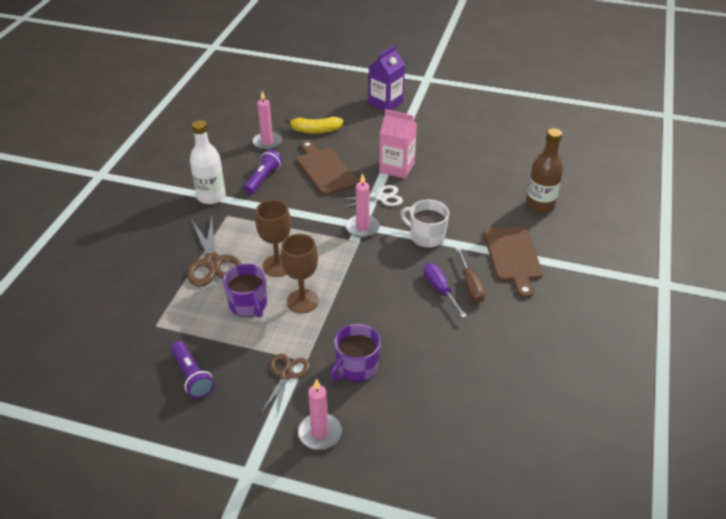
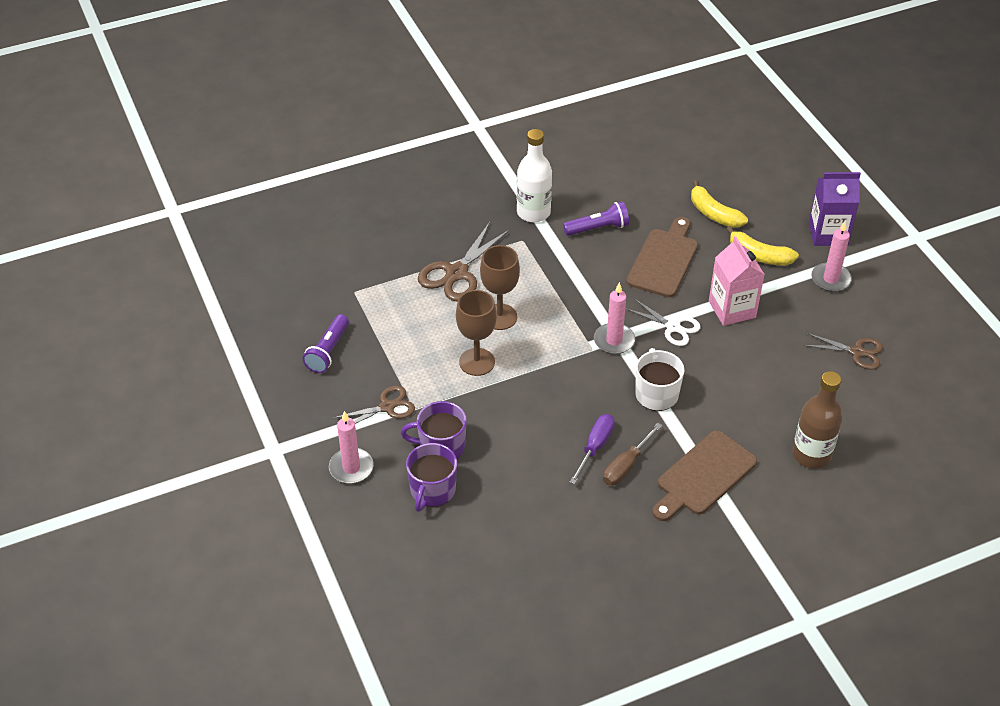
camera: 50 degrees right, 5 degrees up
purple mug [223,264,267,318] -> purple mug moved to [406,443,457,512]
pink candle [252,91,282,151] -> pink candle moved to [811,221,852,292]
none -> yellow banana [726,226,799,265]
none -> brown scissors [803,333,883,369]

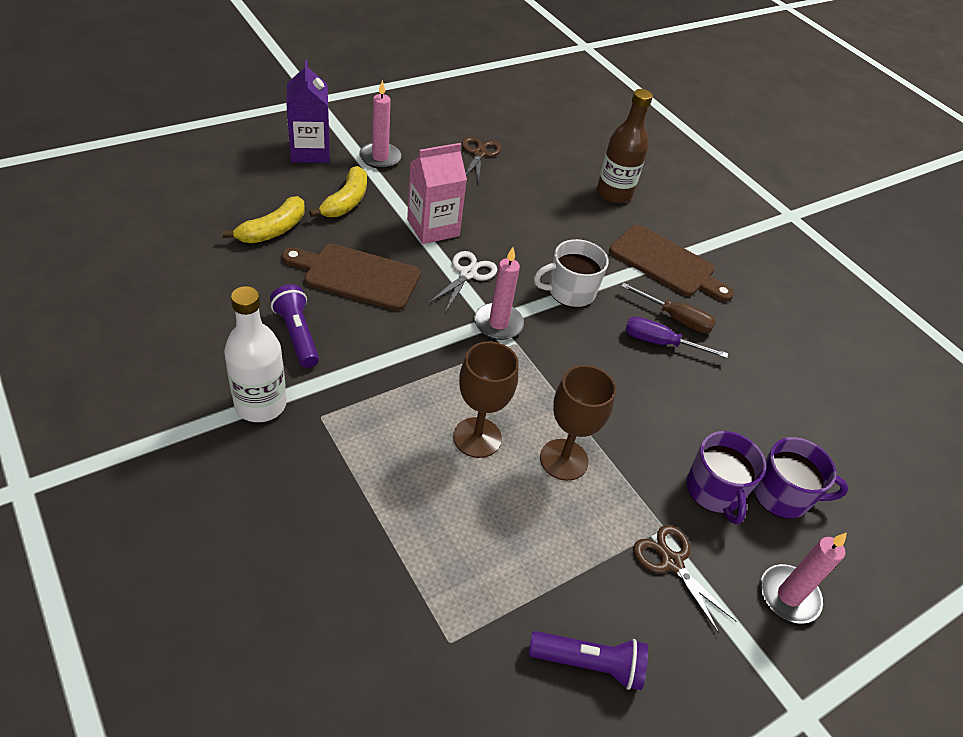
camera: 105 degrees left, 0 degrees up
brown scissors [418,222,510,301] -> none

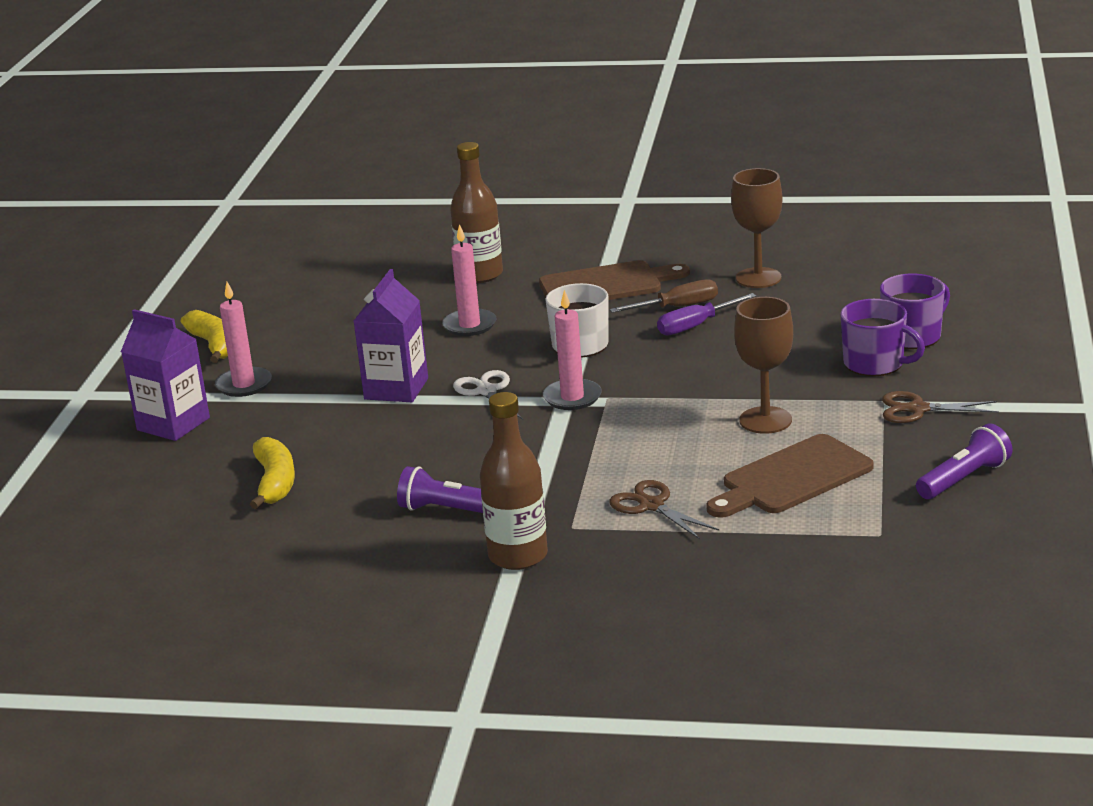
camera: 40 degrees left, 20 degrees down
white bottle [224,286,287,422] -> brown bottle [480,392,548,570]
brown cutting board [282,244,421,311] -> brown cutting board moved to [706,434,874,518]
yellow banana [309,166,367,217] -> yellow banana moved to [181,310,228,363]
pink carton [407,143,467,244] -> purple carton [354,269,428,402]
brown goblet [453,341,519,458] -> brown goblet moved to [731,168,782,288]
brown scissors [462,137,502,183] -> brown scissors moved to [609,480,719,539]
pink candle [761,533,847,624] -> pink candle moved to [442,224,497,336]

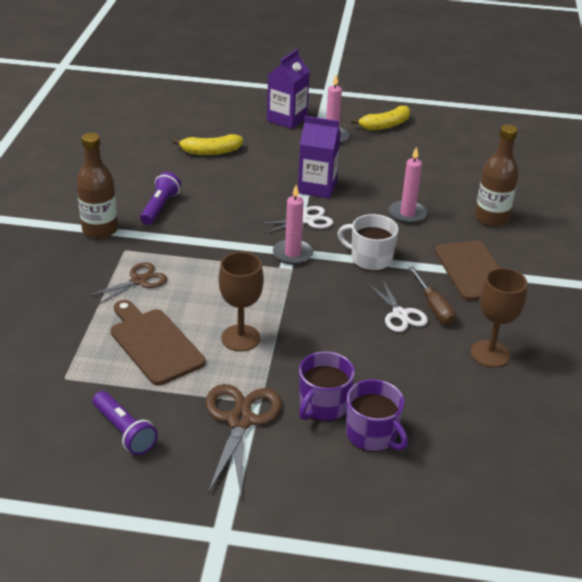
camera: 85 degrees right, 10 degrees up
purple screwdriver [657,293,756,335] -> white scissors [367,279,428,332]
brown scissors [882,391,999,423] -> brown scissors [206,384,282,495], size x1.56

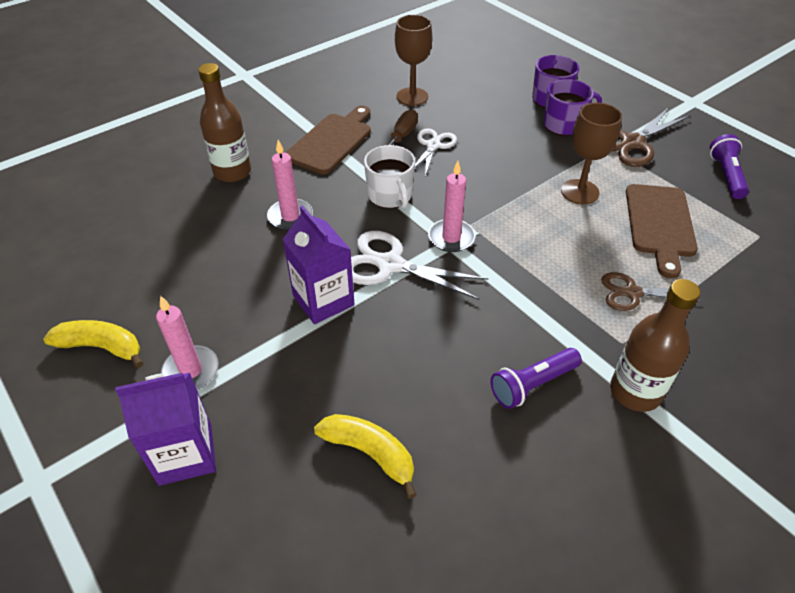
camera: 135 degrees left, 10 degrees up
white scissors [259,206,333,233] -> white scissors [351,231,488,300], size x1.56

